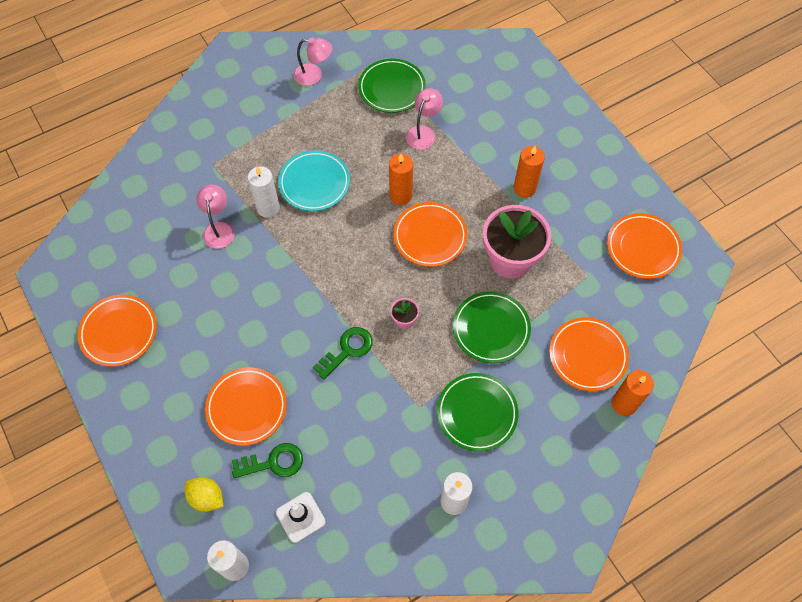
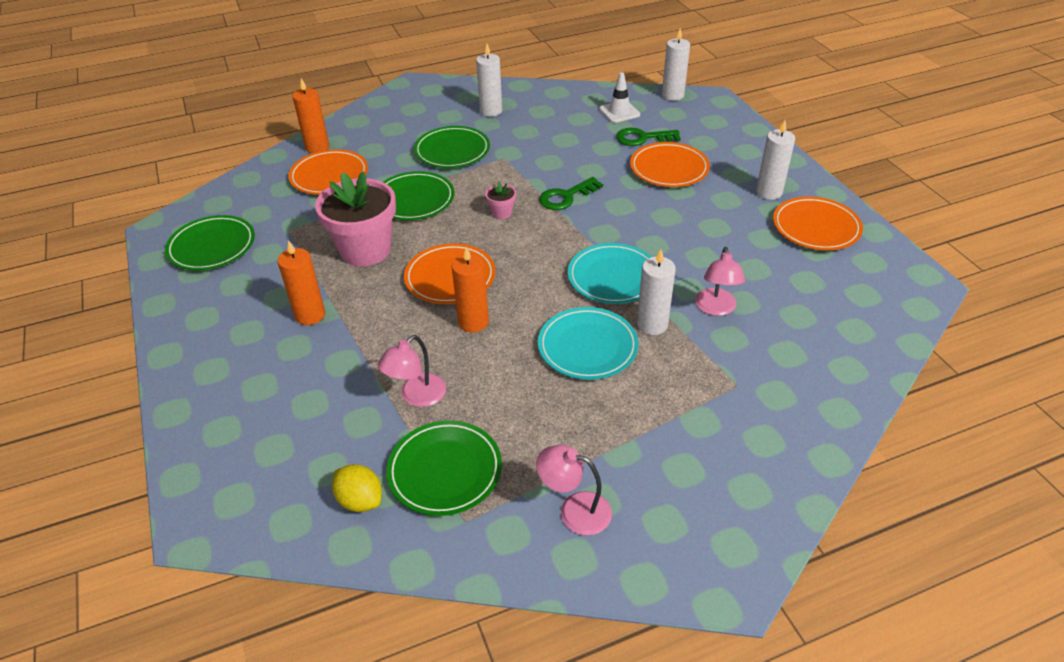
camera: 170 degrees left, 20 degrees down
yellow lemon [184,477,224,512] -> yellow lemon moved to [332,464,382,512]
orange plate [607,213,682,279] -> green plate [165,215,255,270]
none -> turquoise plate [568,243,651,304]
none -> white candle [756,120,795,200]

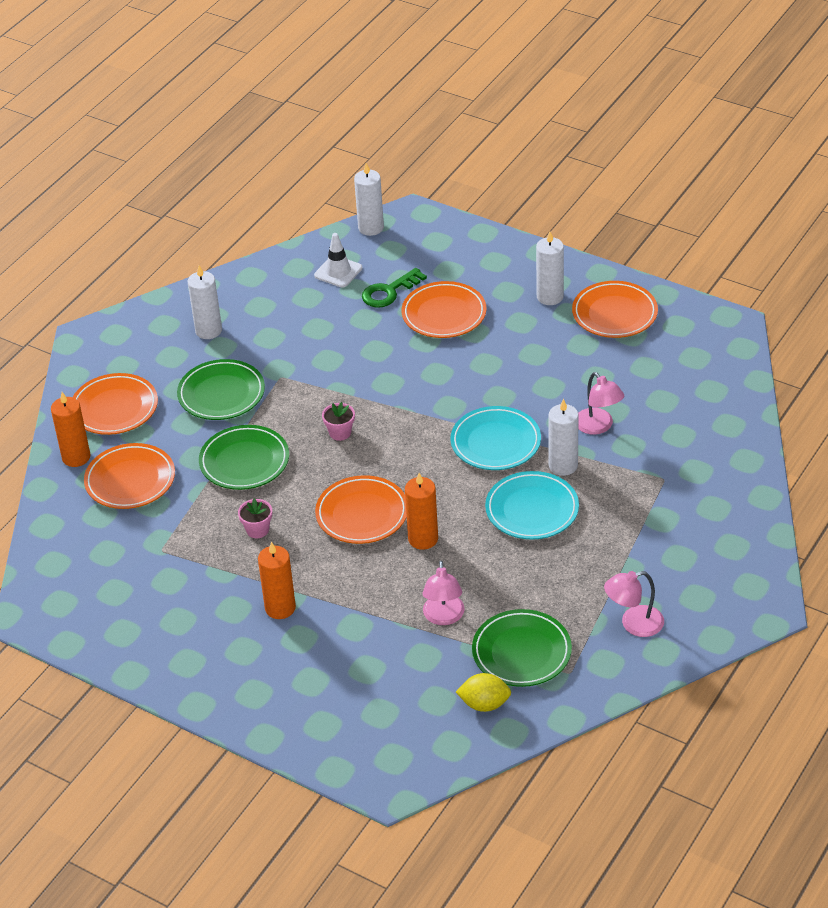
camera: 35 degrees left, 0 degrees up
green plate [165,215,255,270] -> none
pink flower pot [315,171,396,266] -> pink flower pot [238,498,272,538], size x0.42
green key [539,177,603,210] -> none
none -> orange plate [73,373,158,435]

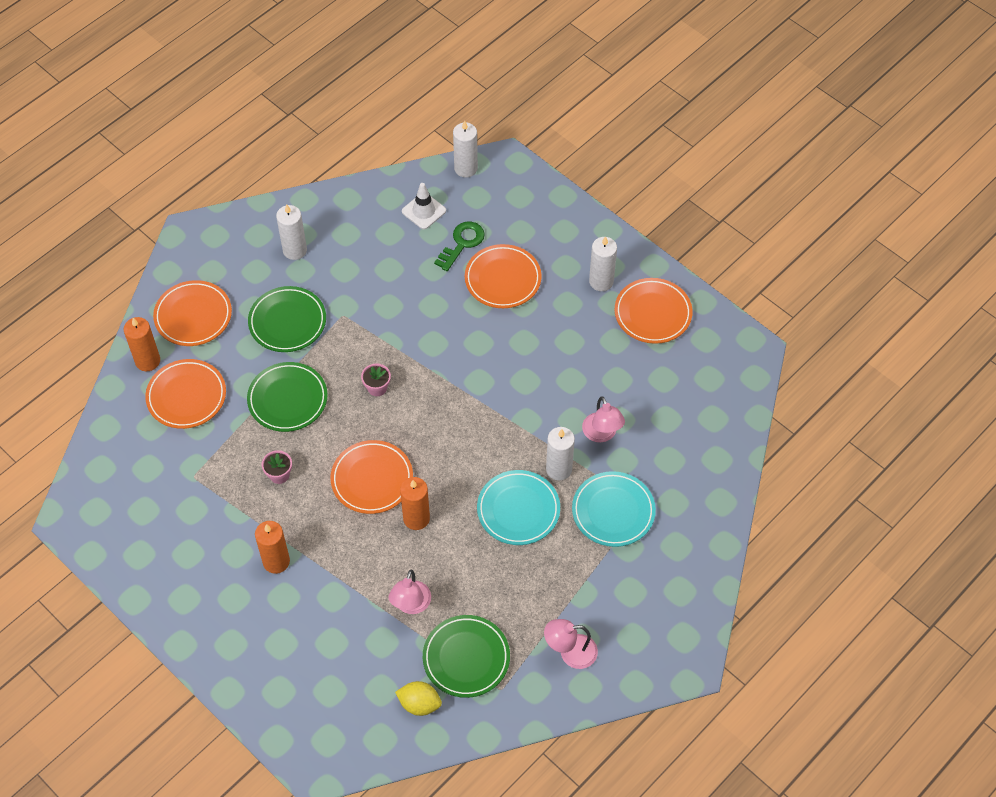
camera: 10 degrees right, 15 degrees up
green key [362,268,427,308] -> green key turned 150 degrees clockwise [434,222,485,271]
turquoise plate [451,406,541,470] -> turquoise plate moved to [572,471,656,547]

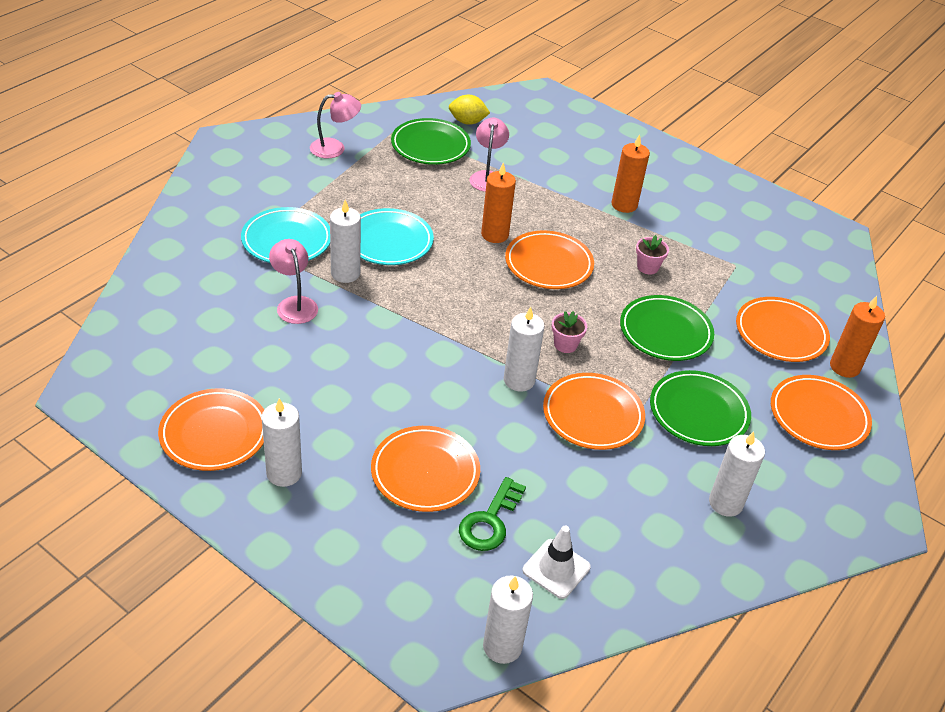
camera: 170 degrees right, 15 degrees down
none -> white candle [504,307,545,391]
none -> orange plate [543,373,645,450]

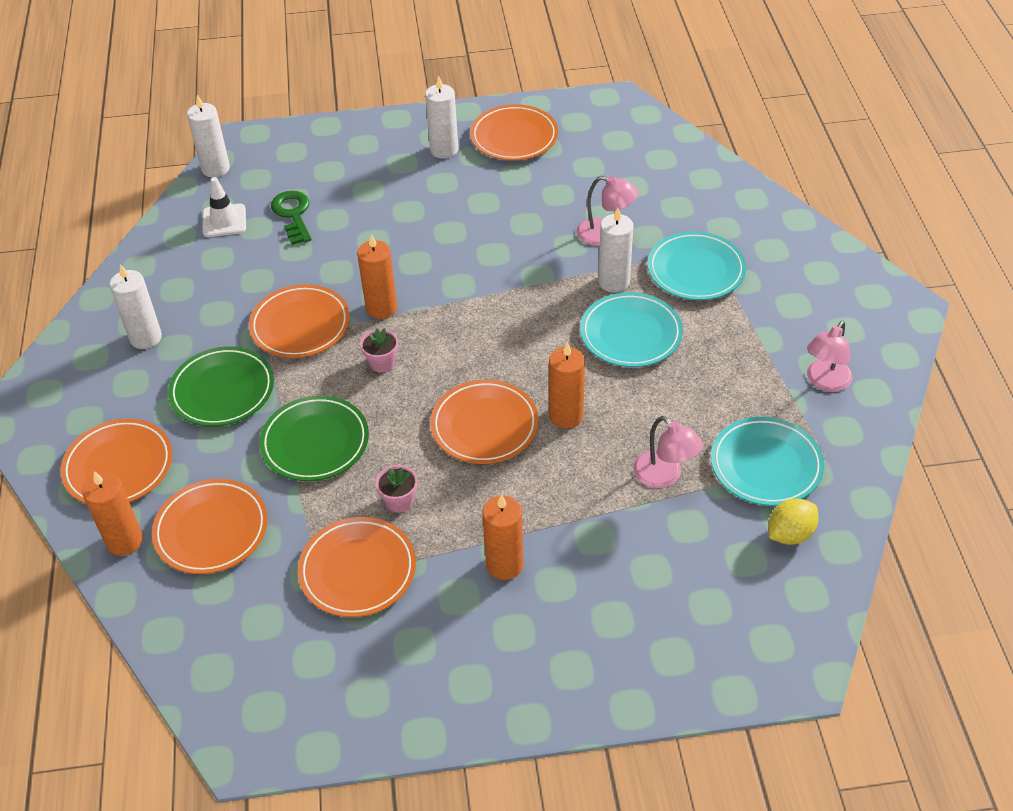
camera: 140 degrees right, 5 degrees up
orange plate [371,426,480,512] -> orange plate moved to [298,517,416,617]
green plate [391,118,471,165] -> turquoise plate [711,417,824,506]
white candle [504,307,545,391] -> orange candle [357,234,397,319]

